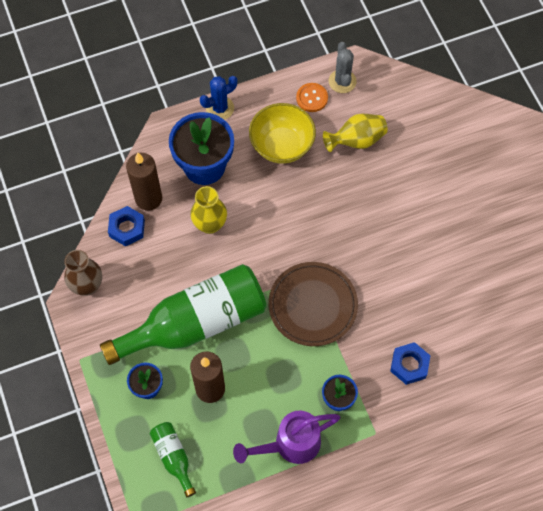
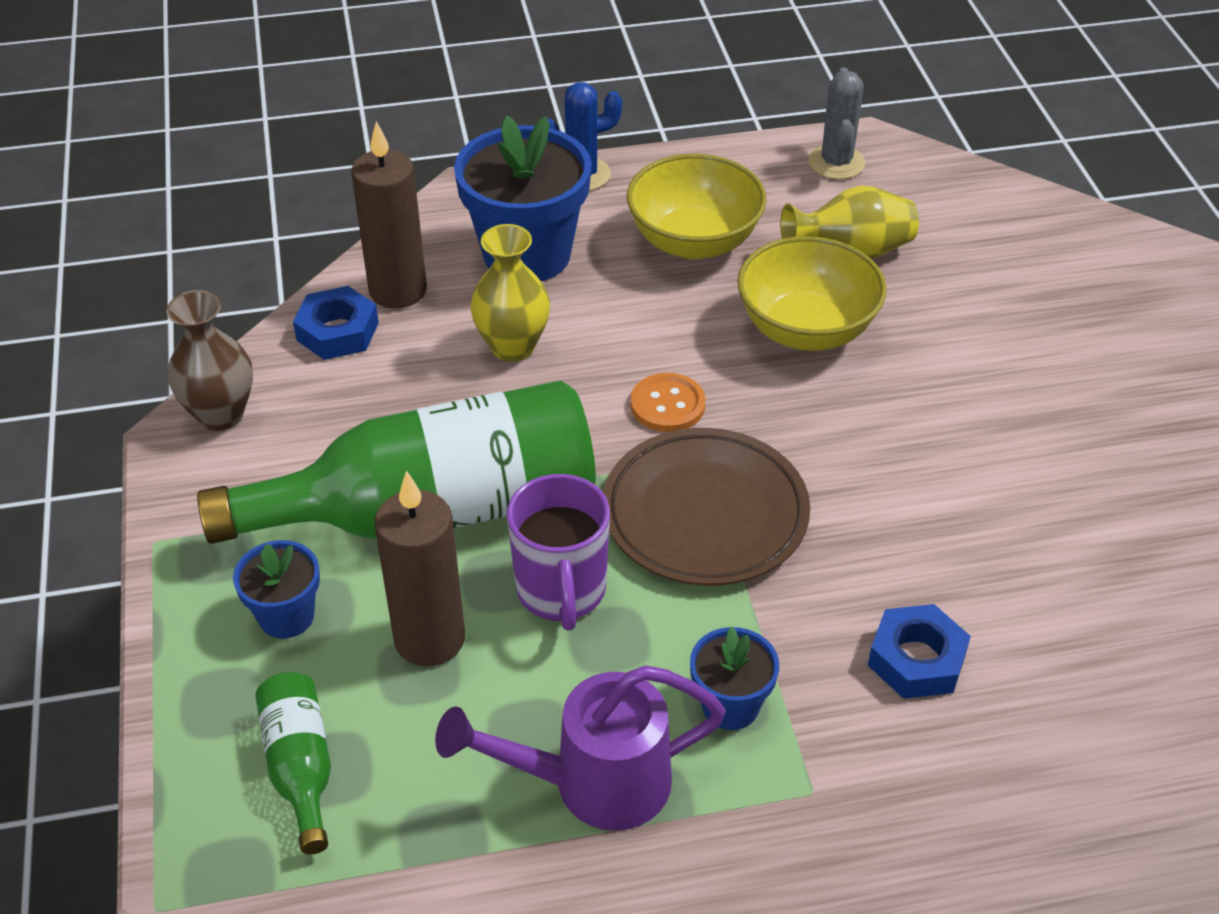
camera: 10 degrees right, 20 degrees down
orange button [296,83,328,112] -> orange button moved to [630,373,706,432]
none -> purple mug [507,474,610,631]
none -> yellow bowl [737,236,887,351]

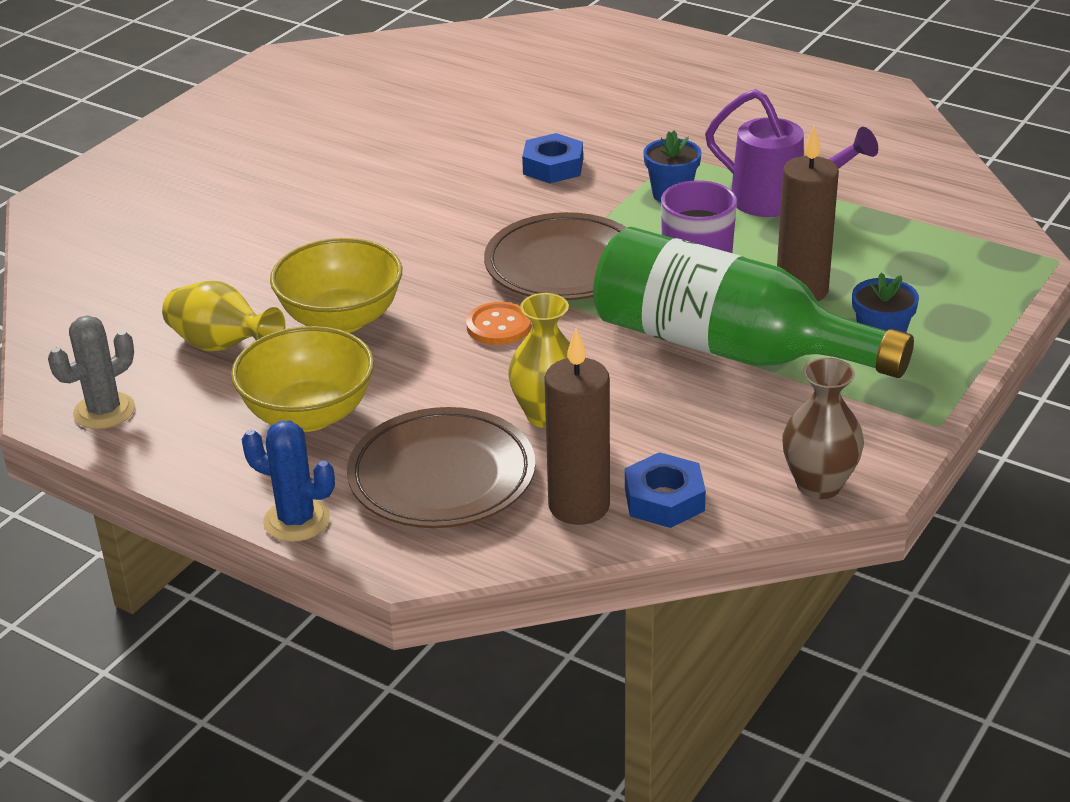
camera: 135 degrees left, 10 degrees down
green bottle [255,672,331,855] -> none
blue flower pot [454,116,592,281] -> brown plate [347,407,535,528]

